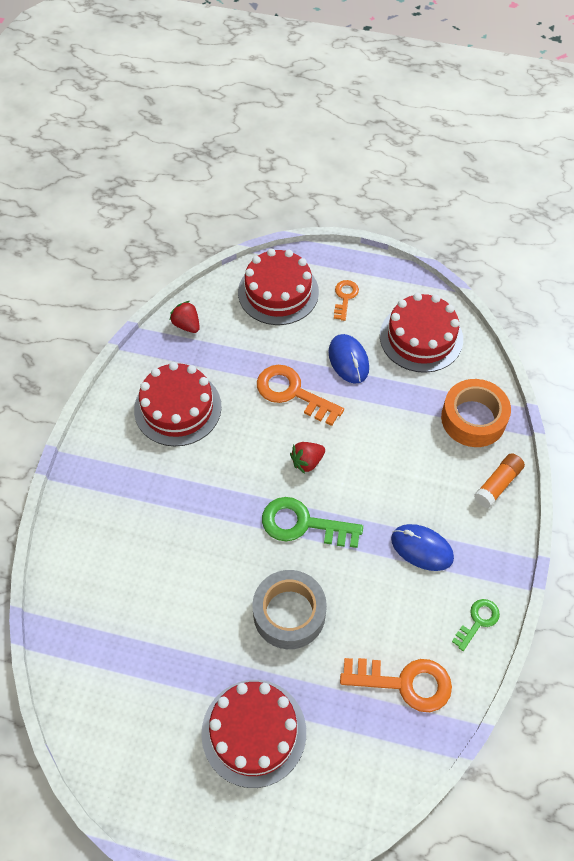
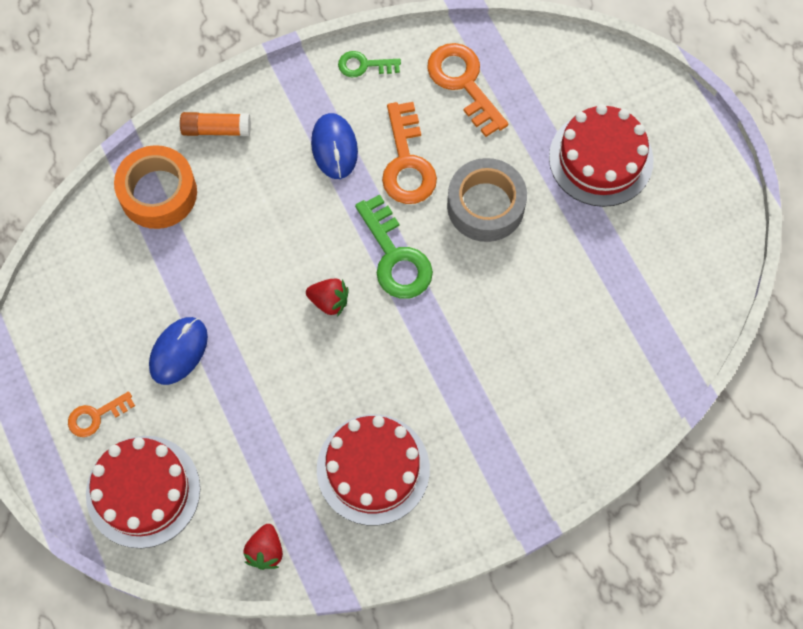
camera: 130 degrees left, 10 degrees up
orange key [257,365,344,426] -> orange key moved to [382,102,437,204]
red cake [380,293,463,373] -> none

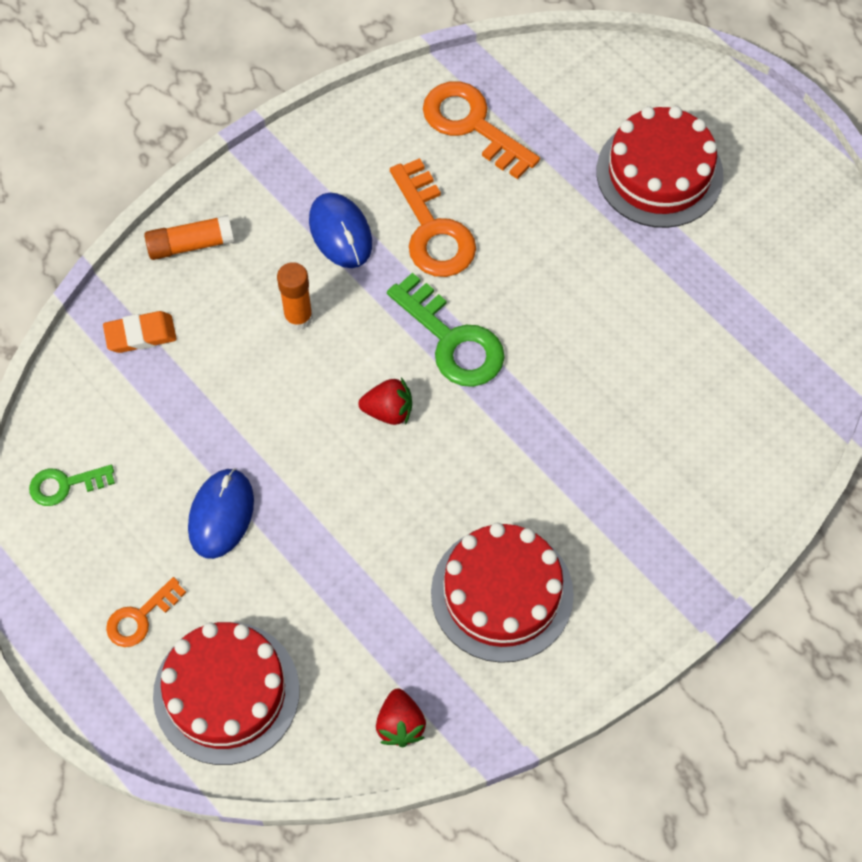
camera: 15 degrees left, 5 degrees down
orange tape [114,145,197,229] -> orange eraser [103,311,177,353]
green key [338,51,401,77] -> green key moved to [29,465,115,506]
grey tape [447,158,527,242] -> none
none -> orange glue stick [277,262,313,330]

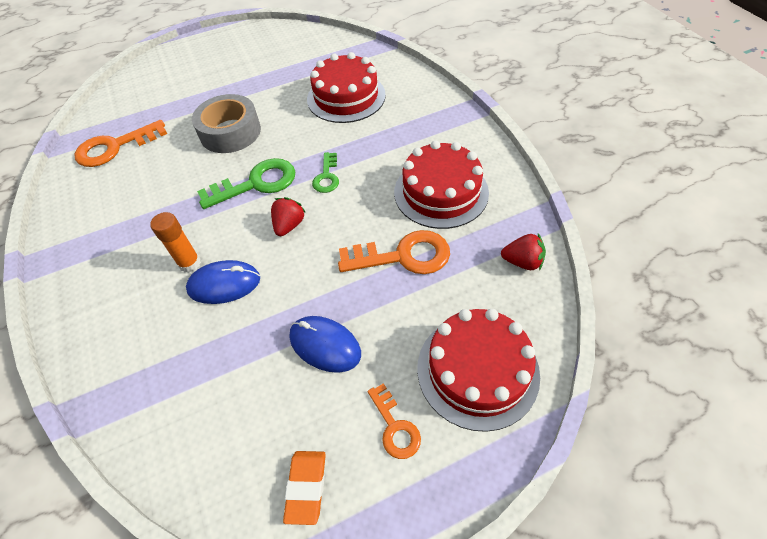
camera: 70 degrees left, 10 degrees down
green key [29,465,115,506] -> green key moved to [312,152,339,193]
orange eraser [103,311,177,353] -> orange eraser moved to [283,451,326,525]
orange glue stick [144,215,234,260] -> none
blue mouse [309,193,372,268] -> blue mouse moved to [186,260,260,304]
orange key [390,158,476,277] -> orange key moved to [338,230,450,274]
red cake [596,106,724,228] -> red cake moved to [307,52,386,123]
none -> grey tape [192,94,261,153]

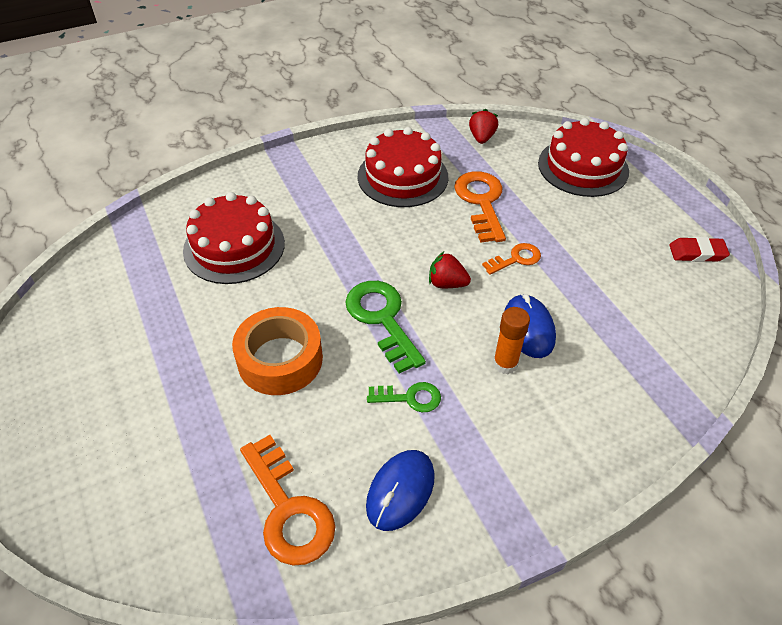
camera: 95 degrees left, 5 degrees down
grey tape [192,94,261,153] -> orange tape [232,307,323,395]
orange eraser [283,451,326,525] -> red eraser [669,237,730,262]
blue mouse [290,316,361,373] -> blue mouse moved to [366,450,435,531]
green key [312,152,339,193] -> green key moved to [367,382,441,412]
orange key [368,383,421,459] -> orange key moved to [482,243,541,275]

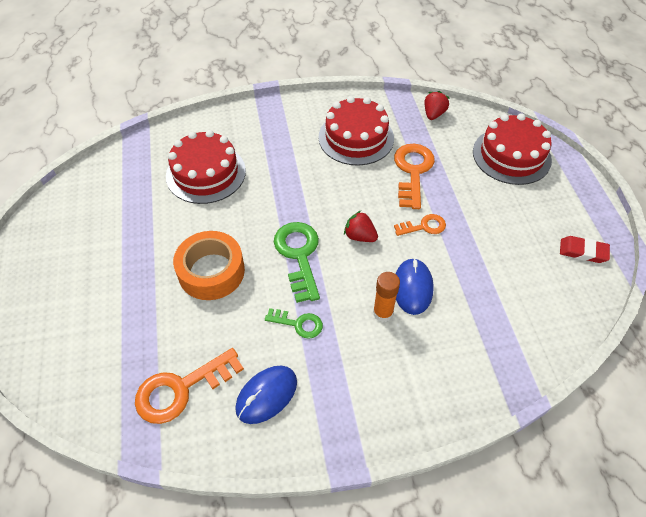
camera: 15 degrees right, 5 degrees up
orange key [240,435,336,566] -> orange key turned 75 degrees clockwise [135,348,244,424]

